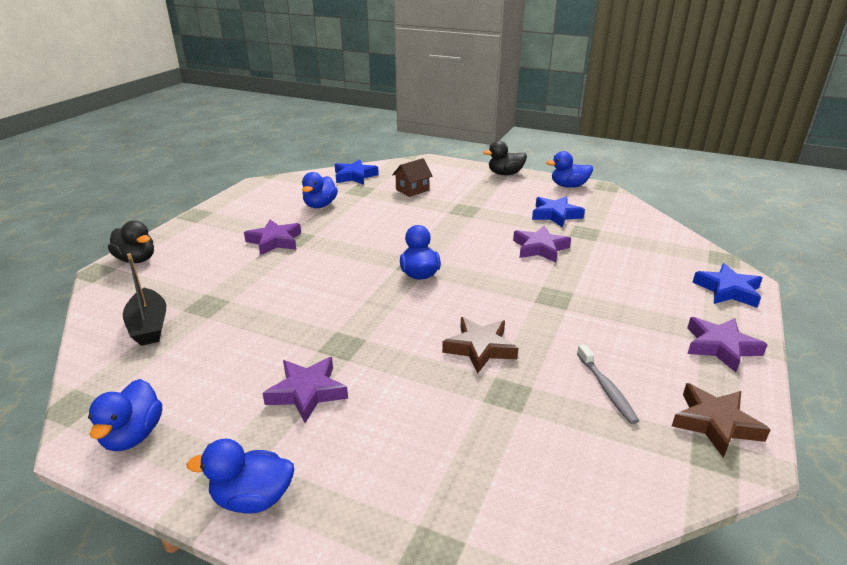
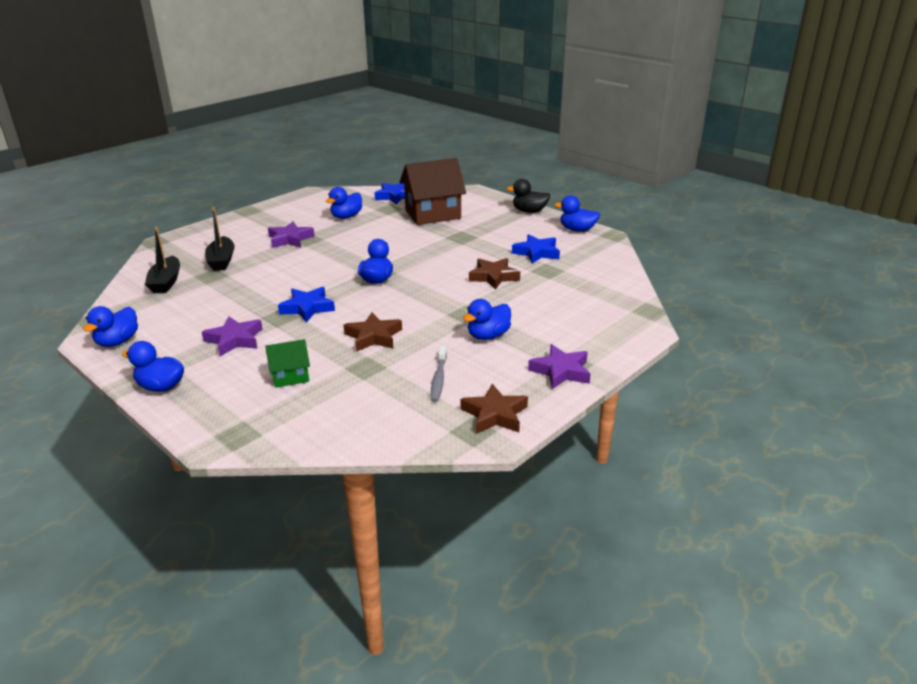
camera: 20 degrees right, 0 degrees up
black duck [108,221,154,263] -> none
brown house [392,158,433,197] -> brown house [400,158,466,225], size x1.99
purple star [513,226,571,262] -> brown star [469,258,520,290]
blue star [692,263,762,308] -> blue star moved to [278,287,335,323]
none -> black boat [205,207,235,271]
none -> green house [265,339,310,388]
none -> blue duck [463,299,511,340]

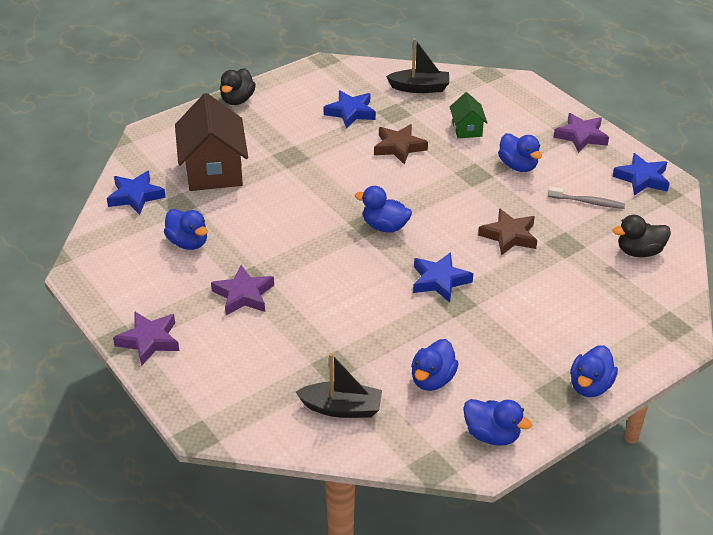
camera: 80 degrees left, 10 degrees up
purple star [202,316,263,356] -> purple star moved to [113,312,179,366]
black boat [205,207,235,271] -> black boat moved to [386,38,449,93]
green house [265,339,310,388] -> green house moved to [450,92,488,138]
brown star [460,384,528,434] -> blue star [613,153,670,196]
blue duck [554,195,600,232] -> blue duck moved to [411,339,459,391]
none -> black duck [613,215,671,257]

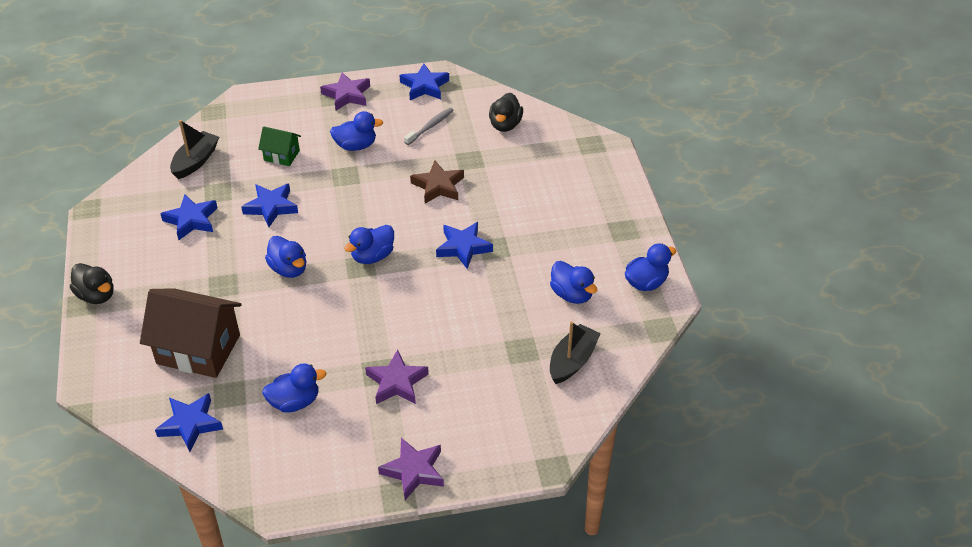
camera: 65 degrees left, 5 degrees up
brown star [374,124,428,165] -> blue star [241,183,298,227]
blue duck [570,345,618,397] -> blue duck moved to [265,236,306,278]

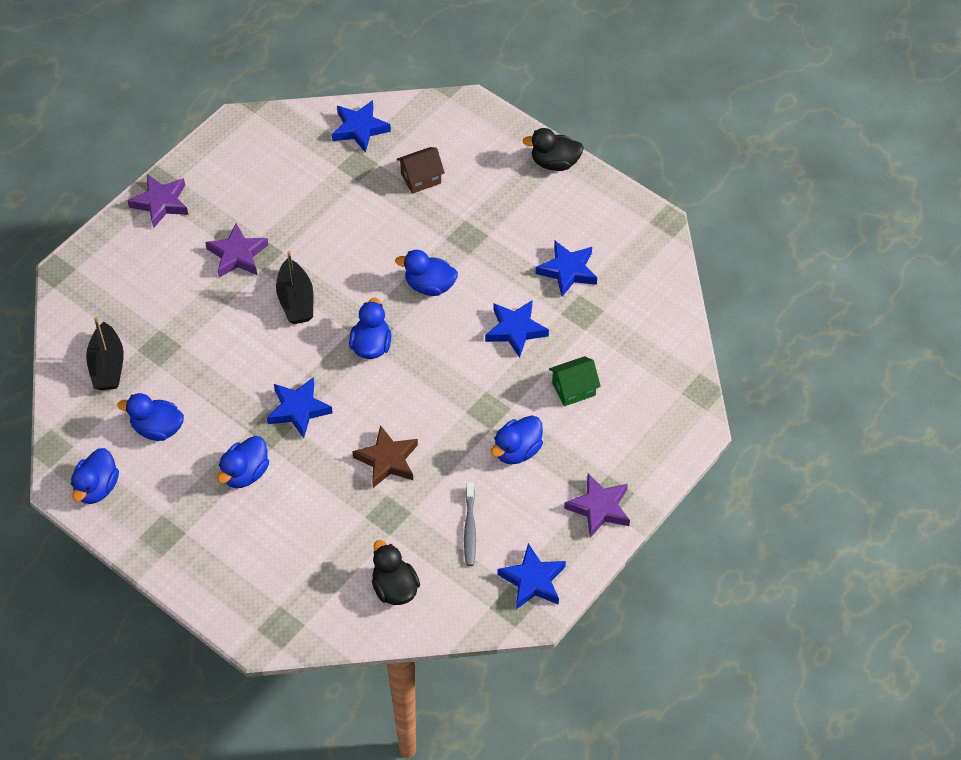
camera: 140 degrees right, 10 degrees up
brown house [140,288,242,378] -> brown house [397,147,445,194], size x0.50
black boat [170,120,219,179] -> black boat moved to [276,251,313,324]
blue duck [262,364,326,412] -> blue duck moved to [217,436,269,488]

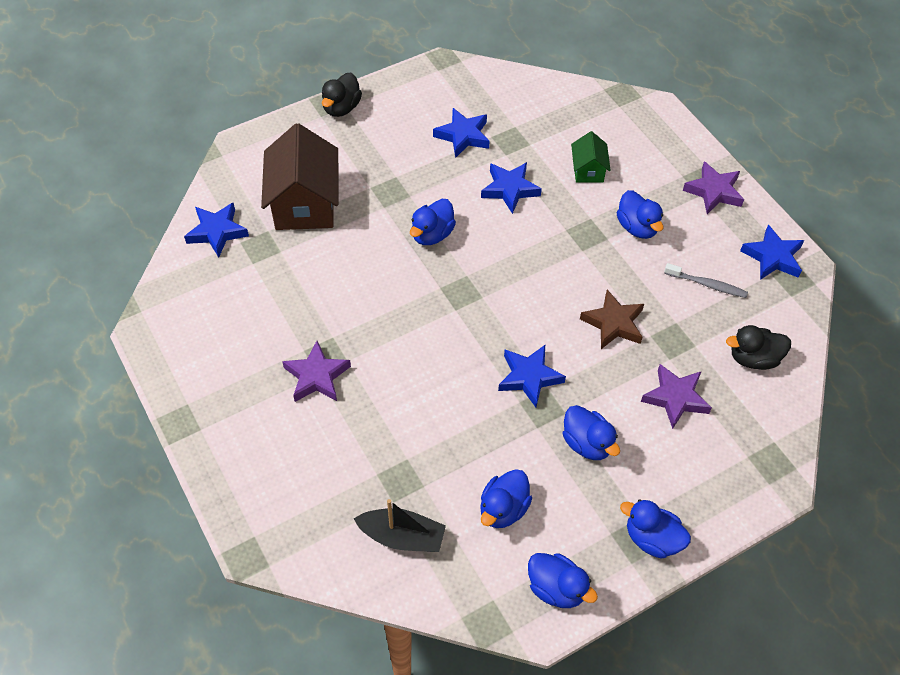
camera: 70 degrees left, 0 degrees up
purple star [127,174,188,229] -> purple star moved to [641,364,712,429]
black boat [276,251,313,324] -> none
blue duck [349,297,391,359] -> blue duck moved to [620,499,691,559]
brown house [397,147,445,194] -> brown house [261,123,338,230], size x1.99

